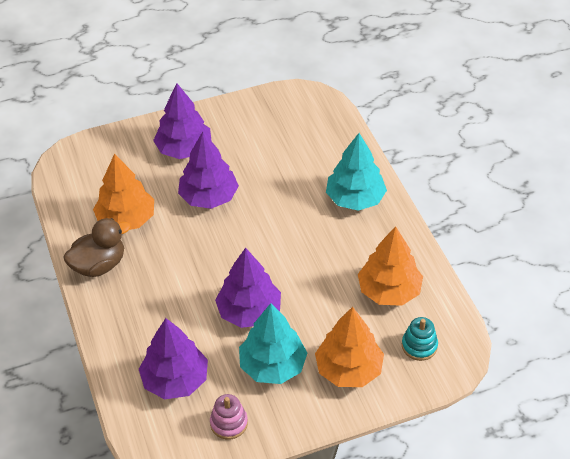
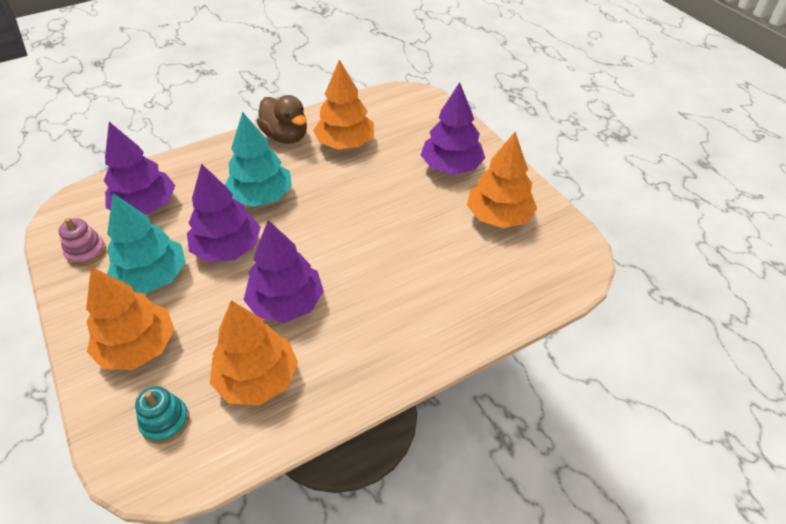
camera: 80 degrees right, 0 degrees up
purple tree [178,131,239,209] -> purple tree moved to [244,220,324,323]
turquoise tree [326,133,387,211] -> turquoise tree moved to [225,112,292,207]
none -> orange tree [467,132,537,228]

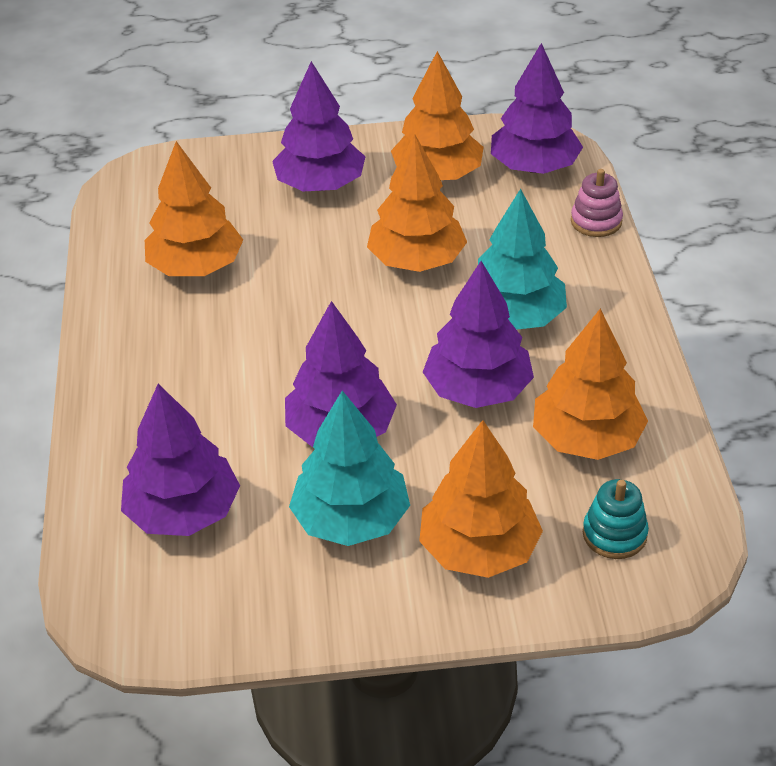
camera: 65 degrees left, 5 degrees down
pink stacking toy [58,218,106,266] -> pink stacking toy moved to [571,169,623,237]
turquoise tree [225,112,292,207] -> turquoise tree moved to [478,189,567,330]
brown duck [257,95,307,144] -> none
none -> orange tree [367,134,467,272]
none -> purple tree [491,43,583,174]

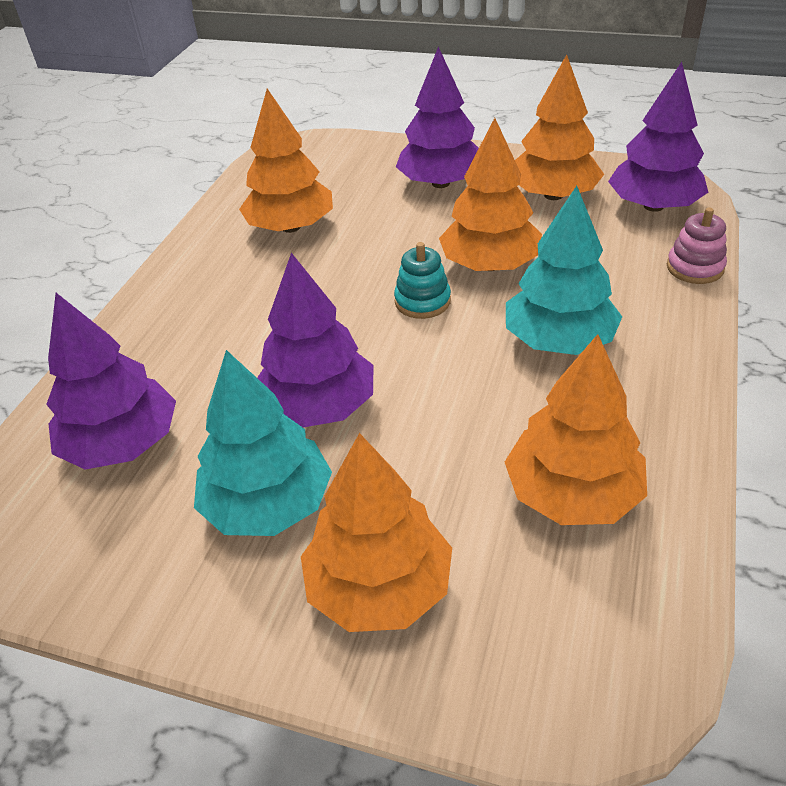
camera: 25 degrees right, 0 degrees up
purple tree [423,261,534,408] -> none
turquoise stacking toy [583,479,649,559] -> turquoise stacking toy moved to [394,242,451,319]

